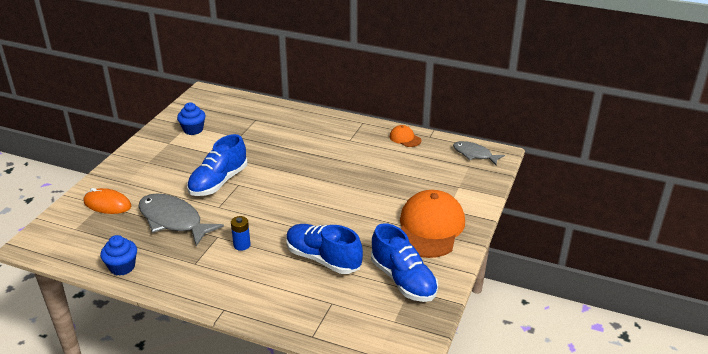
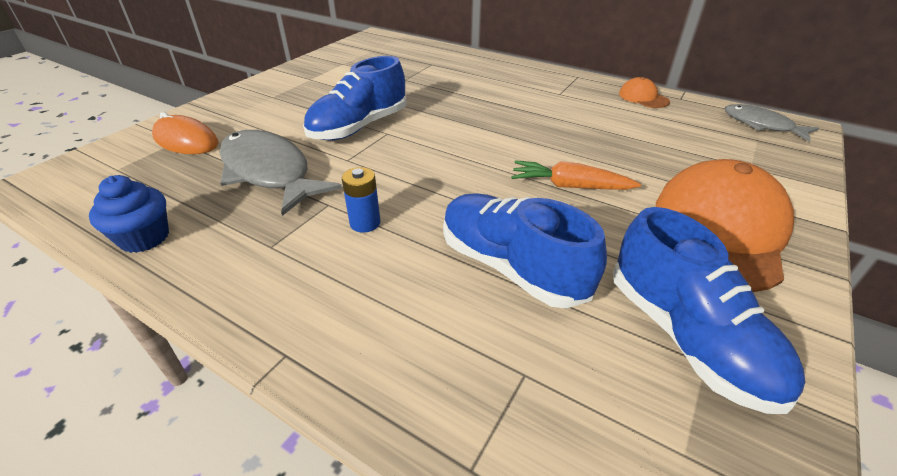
camera: 10 degrees right, 5 degrees up
blue cupcake [177,103,206,135] -> none
none -> orange carrot [511,160,641,190]

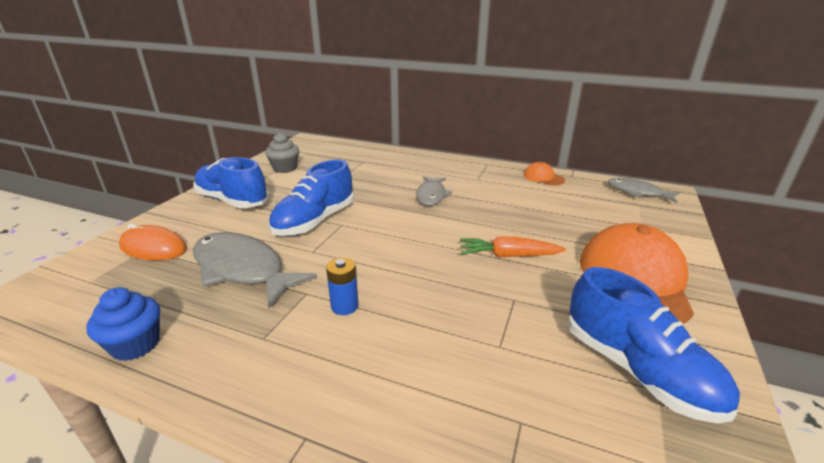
camera: 10 degrees left, 10 degrees down
blue shoe [443,194,607,308] -> blue shoe moved to [193,157,269,208]
none -> grey cupcake [265,133,299,173]
none -> grey fish [416,176,452,206]

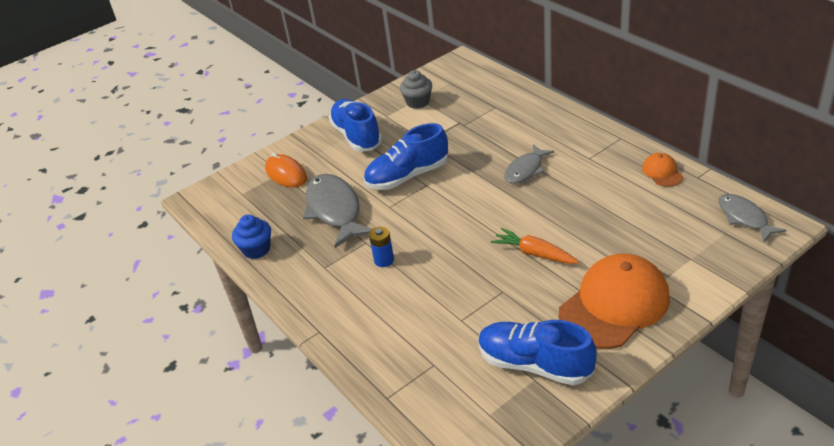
camera: 35 degrees right, 10 degrees up
blue shoe [568,267,740,424] -> blue shoe turned 120 degrees clockwise [478,320,597,385]

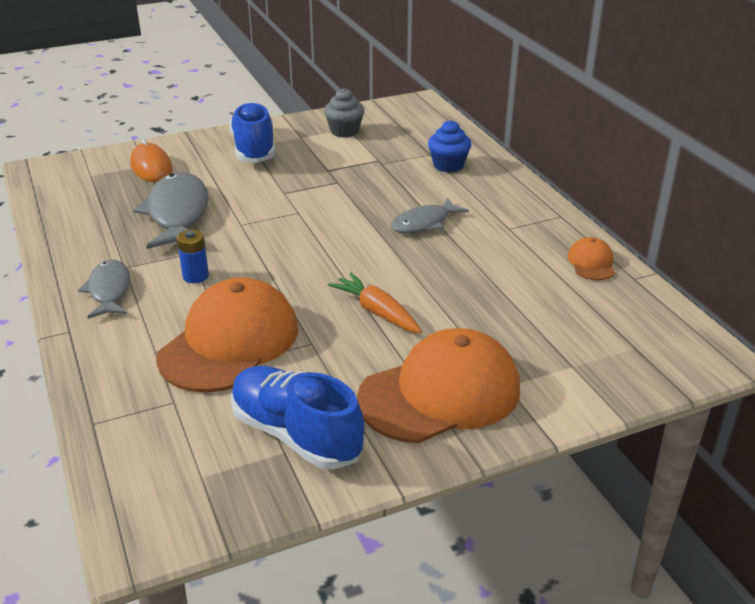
camera: 10 degrees right, 5 degrees down
blue cupcake [232,215,271,259] -> blue cupcake moved to [428,120,471,172]
blue shoe [364,123,448,190] -> none
grey fish [719,194,787,242] -> grey fish moved to [78,260,130,319]
none -> orange cap [156,277,298,393]

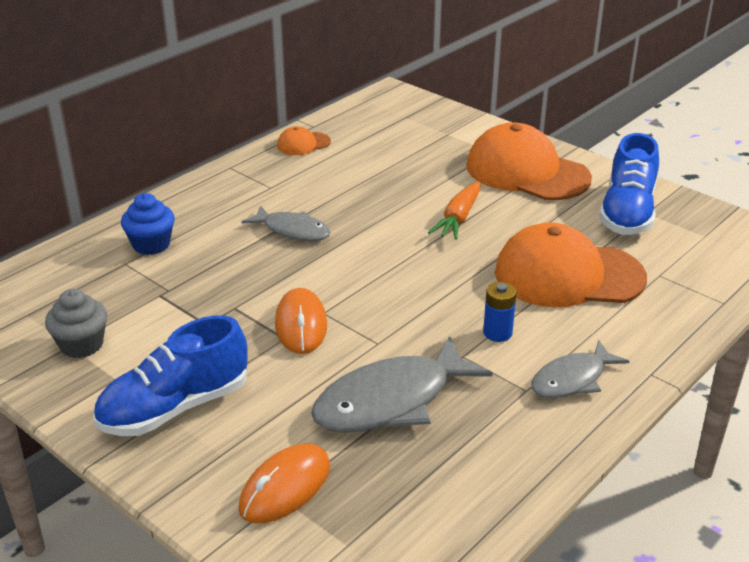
camera: 115 degrees left, 0 degrees up
none -> orange mouse [275,288,327,354]

